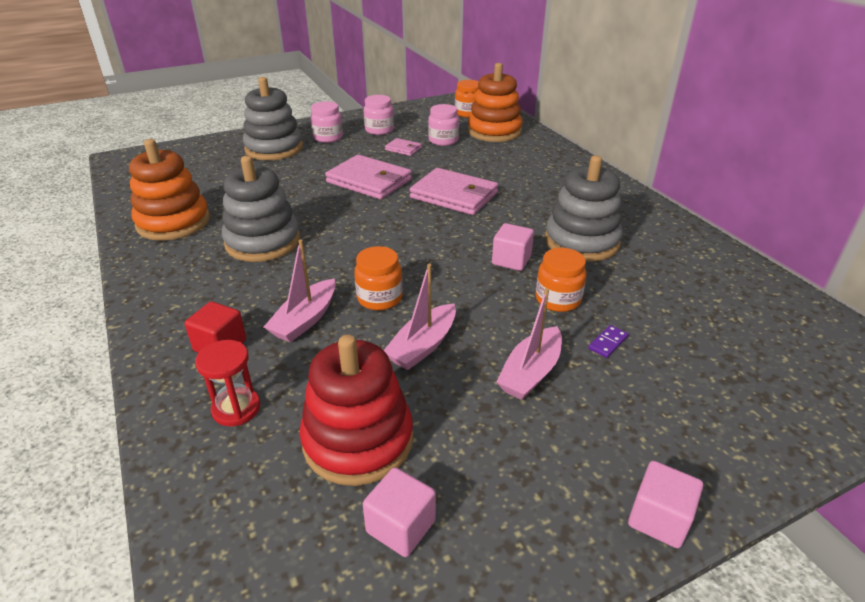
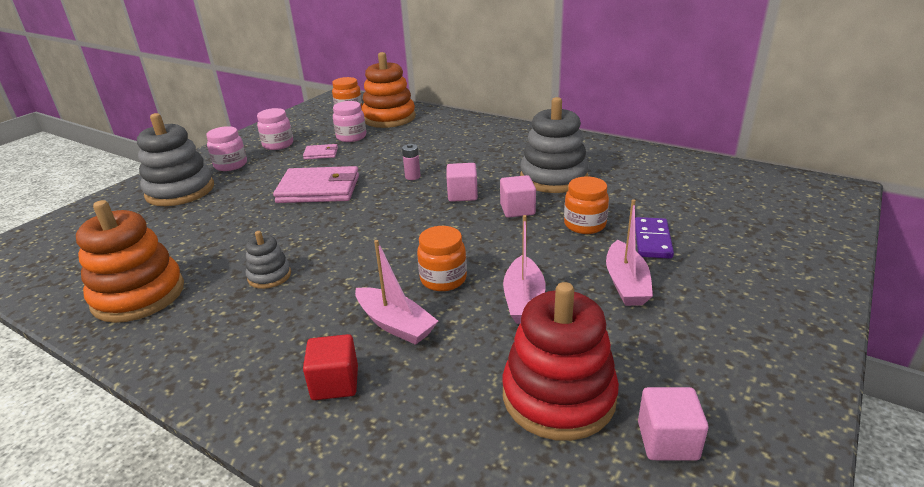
camera: 30 degrees left, 5 degrees down
red hourglass [195,340,260,426] -> none
grey stacking toy [222,156,300,262] -> grey stacking toy [246,231,291,289], size x0.51
pink boat [264,239,336,343] -> pink boat turned 45 degrees counterclockwise [355,240,438,345]
pink wallet [409,168,498,215] -> pink battery [402,144,421,180]
purple domino [588,325,629,358] -> purple domino [635,217,674,259], size x1.70
pink cube [628,461,703,548] -> pink cube moved to [447,163,478,202]

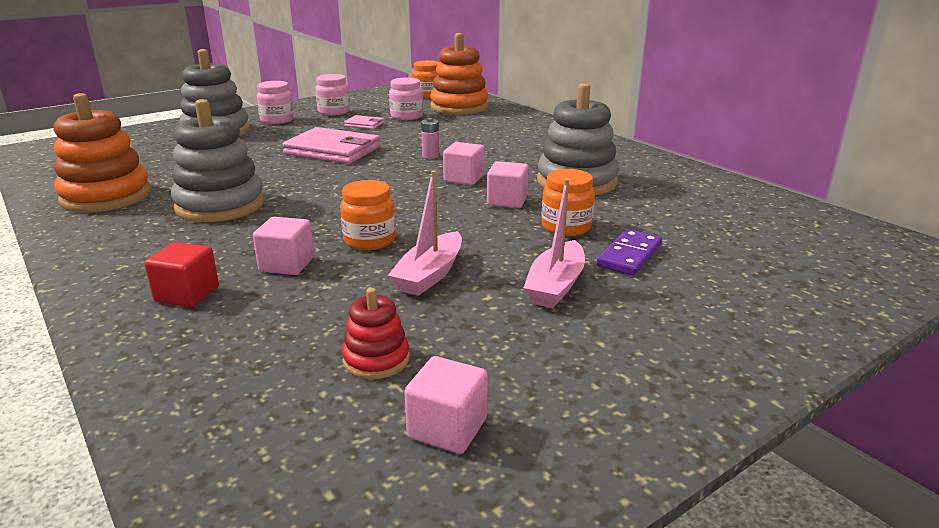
camera: 20 degrees right, 5 degrees down
grey stacking toy [246,231,291,289] -> grey stacking toy [171,99,265,222], size x1.97
pink boat [355,240,438,345] -> pink cube [253,217,314,275]
red stacking toy [502,282,619,441] -> red stacking toy [342,288,409,379], size x0.51

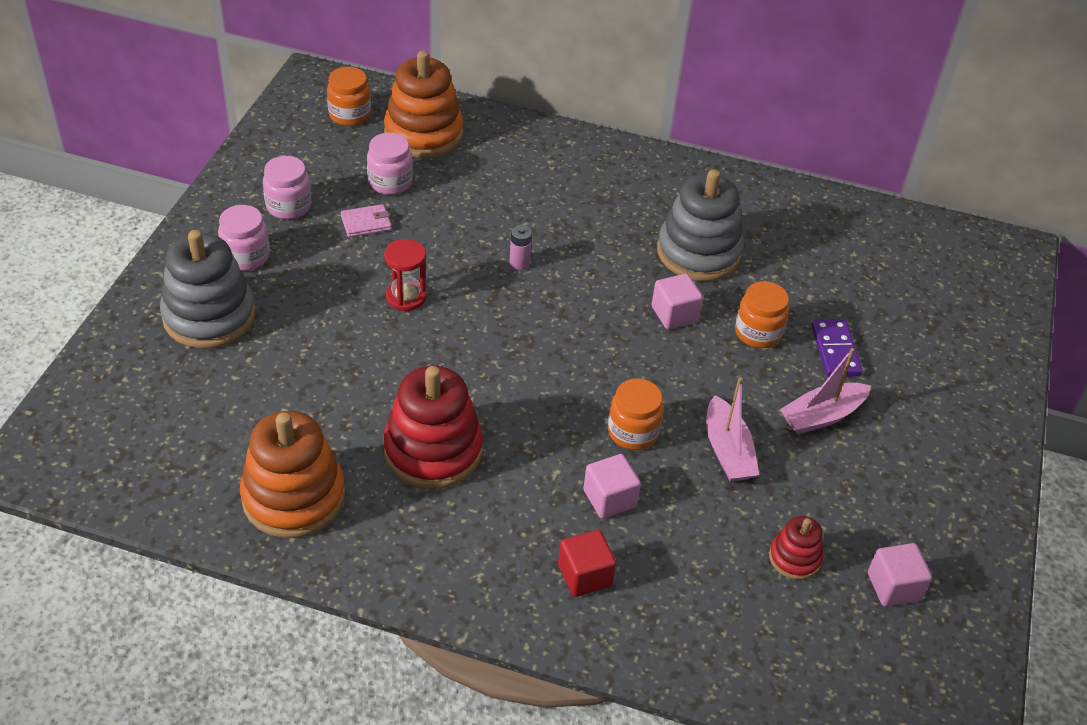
camera: 40 degrees left, 20 degrees up
grey stacking toy [171,99,265,222] -> red stacking toy [383,366,483,489]
pink wallet [283,127,380,164] -> red hourglass [384,239,426,311]
pink cube [443,142,484,185] -> none
pink boat [524,179,585,308] -> pink boat turned 75 degrees clockwise [780,348,871,434]

